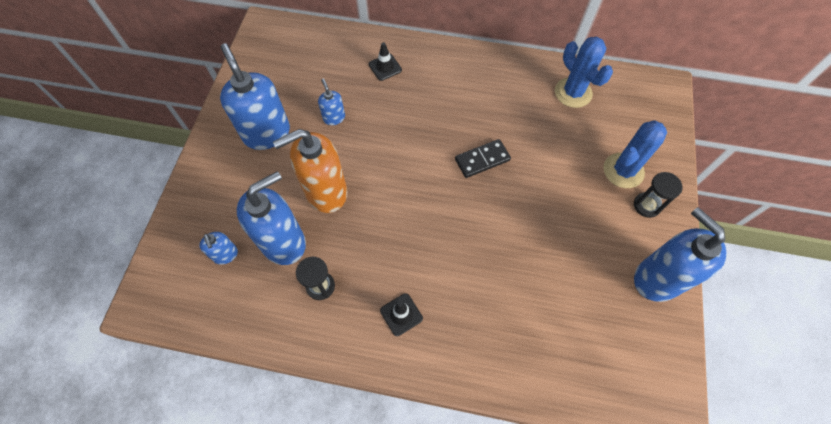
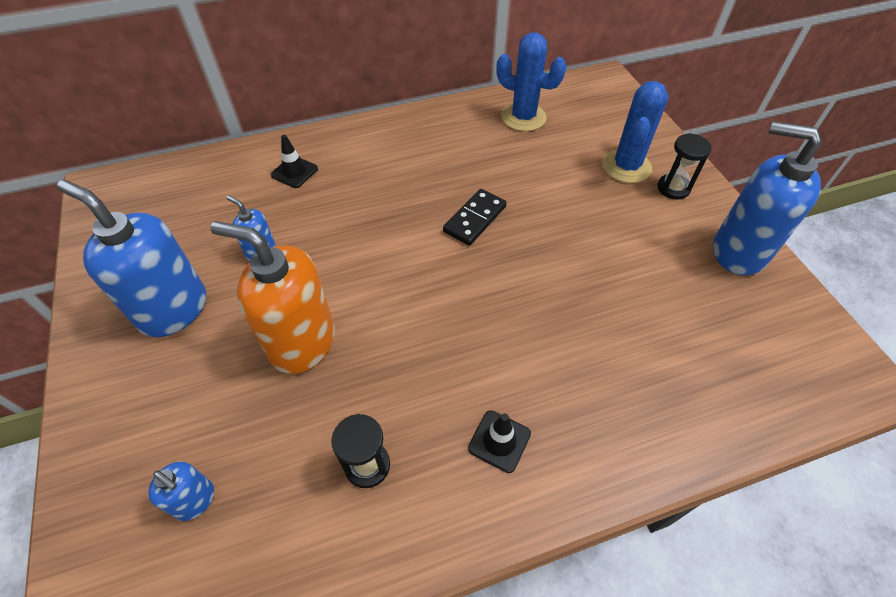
camera: 30 degrees left, 10 degrees down
blue soap dispenser [237,171,306,265] -> none
orange soap dispenser [273,129,347,213] -> orange soap dispenser turned 75 degrees clockwise [211,221,335,374]

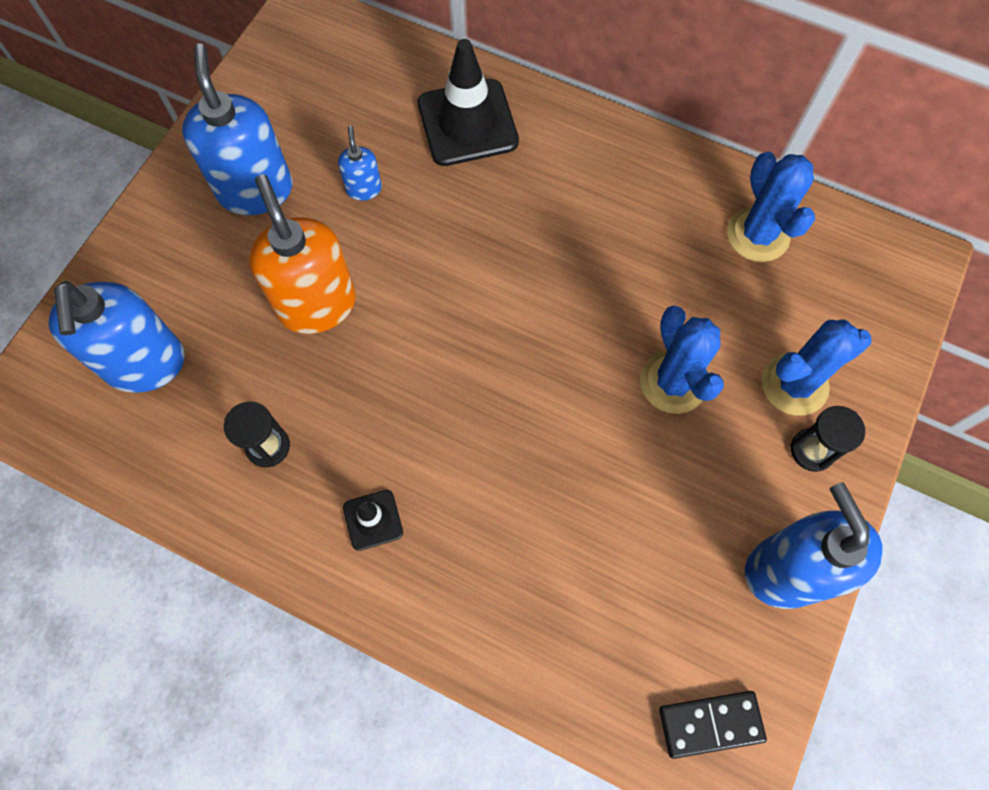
camera: 45 degrees right, 15 degrees up
blue soap dispenser [148,461,214,521] -> blue soap dispenser [48,281,185,393], size x2.11
black traffic cone [271,135,318,188] -> black traffic cone [418,39,519,166], size x2.02
black domino [443,189,507,246] -> black domino moved to [659,691,767,759]
none -> blue cactus [640,305,724,414]

